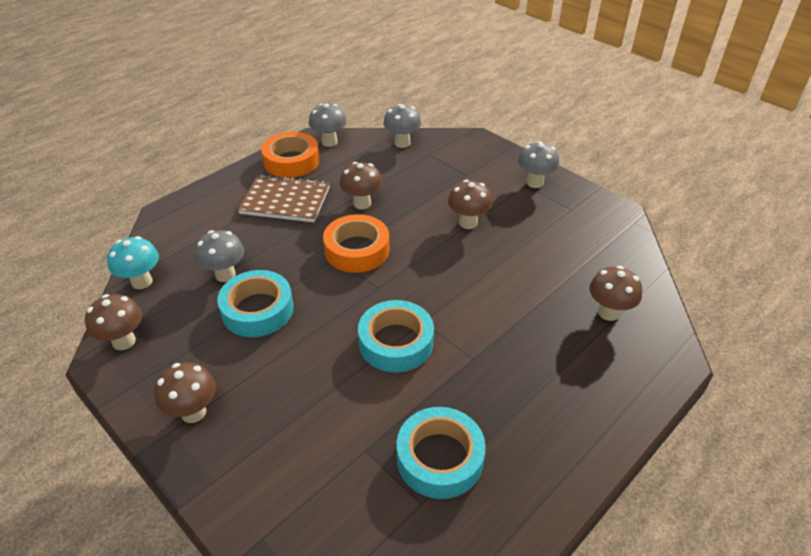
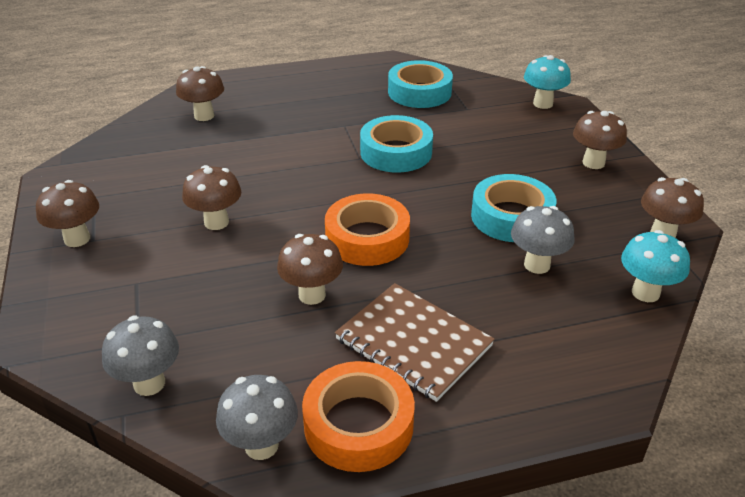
camera: 150 degrees left, 5 degrees down
grey mushroom [518,141,559,188] -> brown mushroom [36,180,99,247]
none -> turquoise mushroom [524,55,571,109]

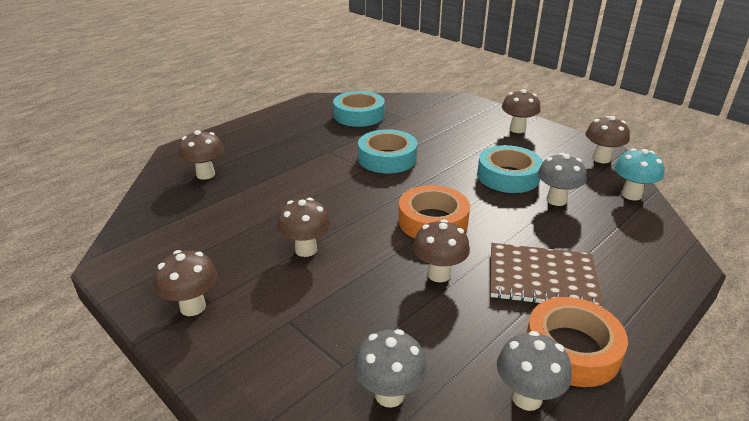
camera: 30 degrees left, 5 degrees down
turquoise mushroom [524,55,571,109] -> none

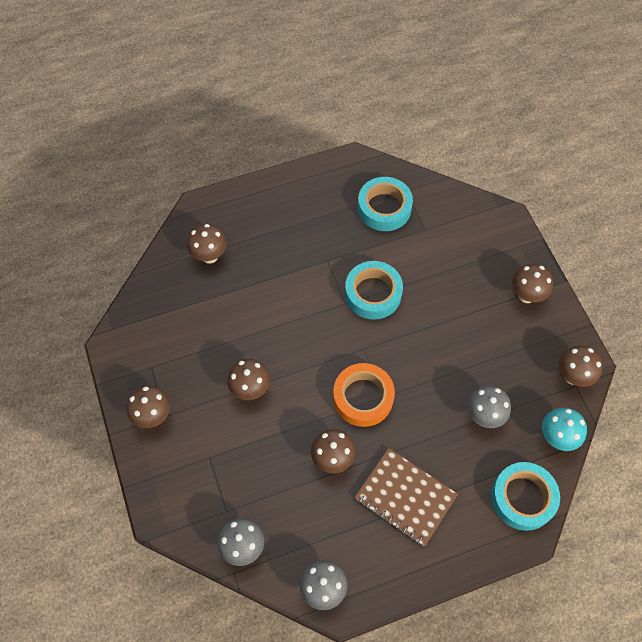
camera: 25 degrees right, 30 degrees up
turquoise tape [477,145,543,193] -> turquoise tape moved to [491,462,560,531]
orange tape [527,297,628,387] -> none

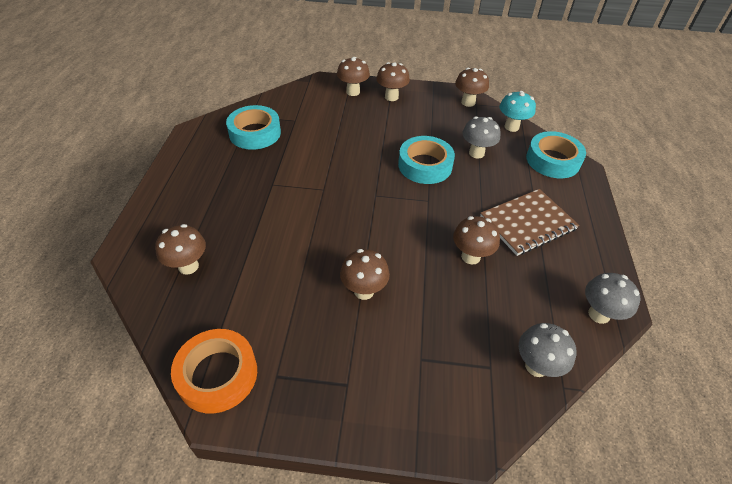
camera: 65 degrees left, 15 degrees down
brown mushroom [127,386,170,428] -> brown mushroom moved to [337,57,370,96]
orange tape [333,363,395,427] -> orange tape moved to [171,329,257,414]
turquoise tape [345,261,403,320] -> turquoise tape moved to [398,136,455,184]

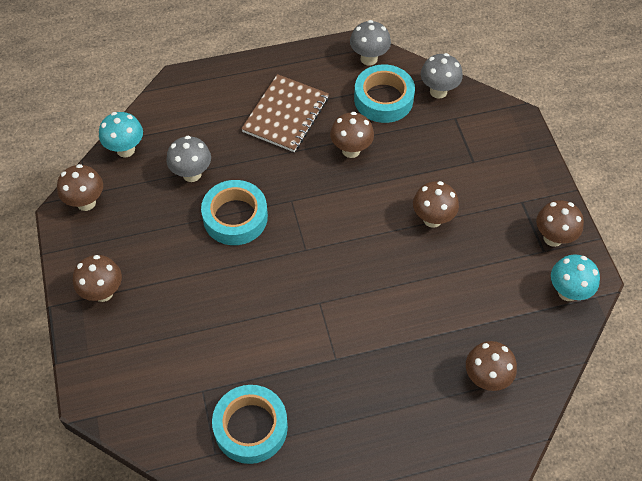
camera: 110 degrees left, 10 degrees up
orange tape [171,329,257,414] -> turquoise mushroom [551,254,600,301]
brown mushroom [337,57,370,96] -> brown mushroom moved to [536,200,584,247]
brown notebook [480,189,579,256] -> brown notebook turned 75 degrees clockwise [241,74,329,152]
turquoise tape [526,131,586,178] -> turquoise tape moved to [354,65,415,123]

